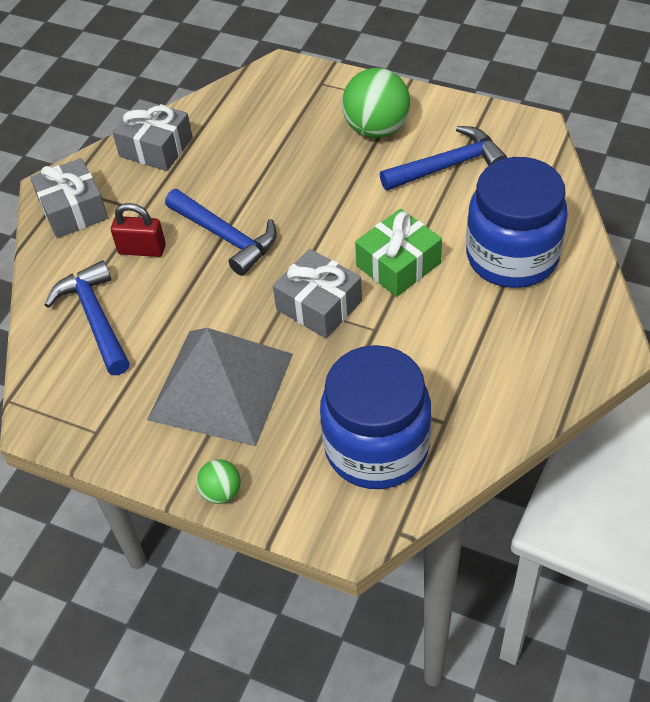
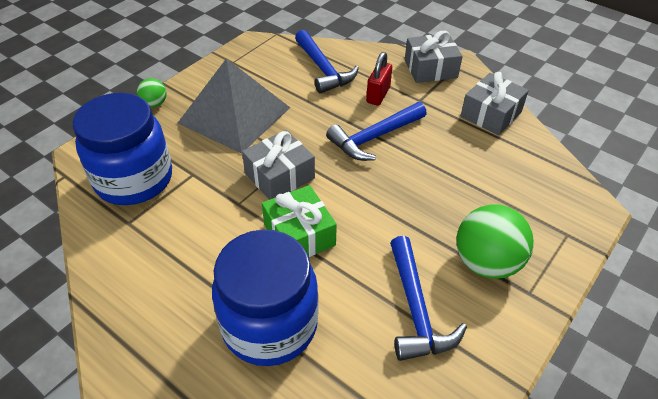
camera: 100 degrees right, 5 degrees down
blue hammer [45,261,130,375] -> blue hammer turned 75 degrees clockwise [295,30,359,94]

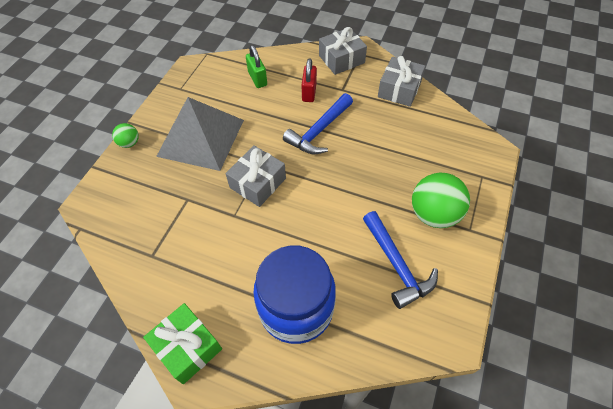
camera: 15 degrees left, 10 degrees up
blue jar [73,93,172,205] -> none
green gift [262,185,337,257] -> green gift moved to [143,303,222,384]
blue hammer [295,30,359,94] -> green padlock [246,45,267,88]

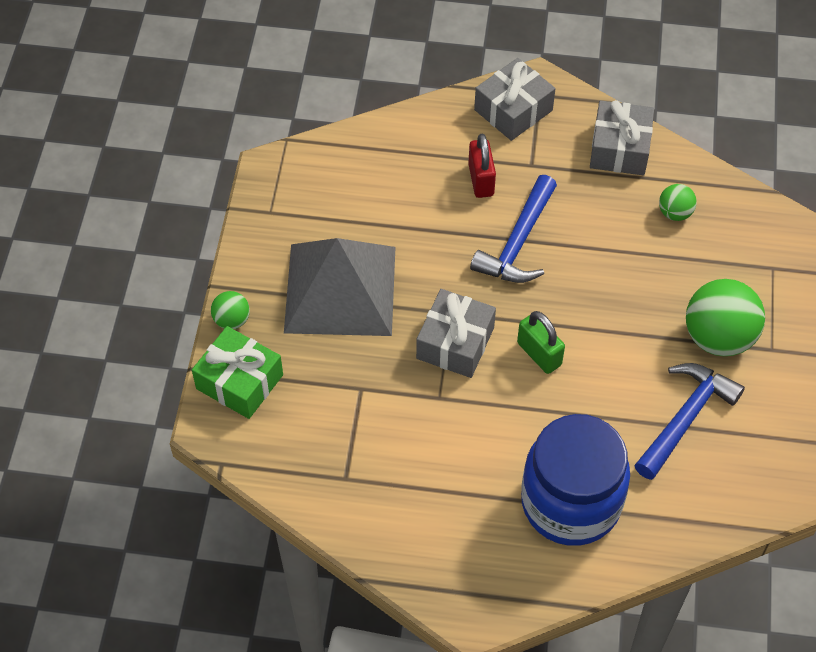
camera: 15 degrees left, 0 degrees up
green gift [143,303,222,384] -> green gift moved to [192,326,283,419]
green padlock [246,45,267,88] -> green padlock moved to [517,311,565,374]
blue hammer [363,211,438,309] -> blue hammer turned 105 degrees counterclockwise [635,363,745,480]
none -> green ball [659,184,696,221]

